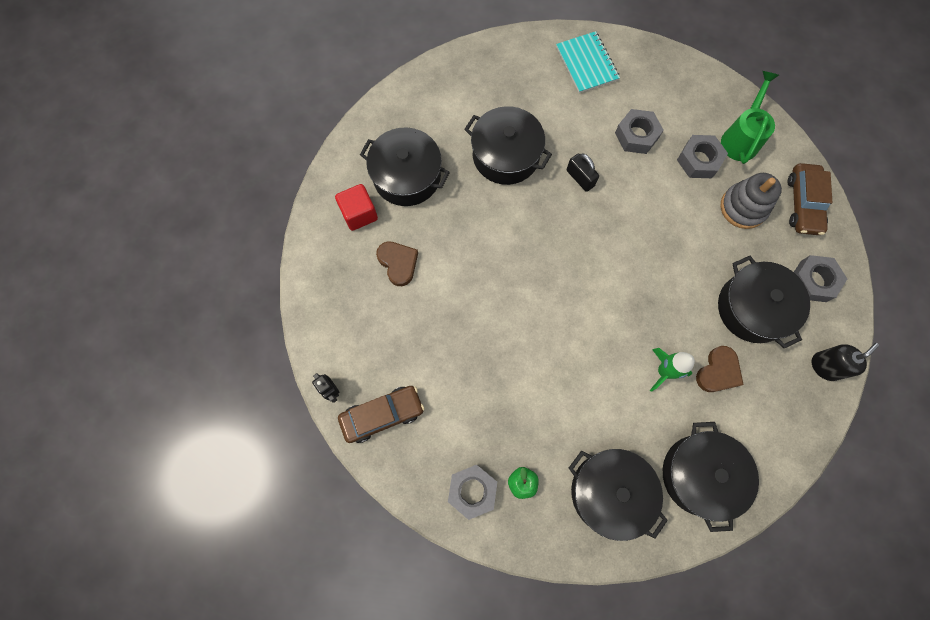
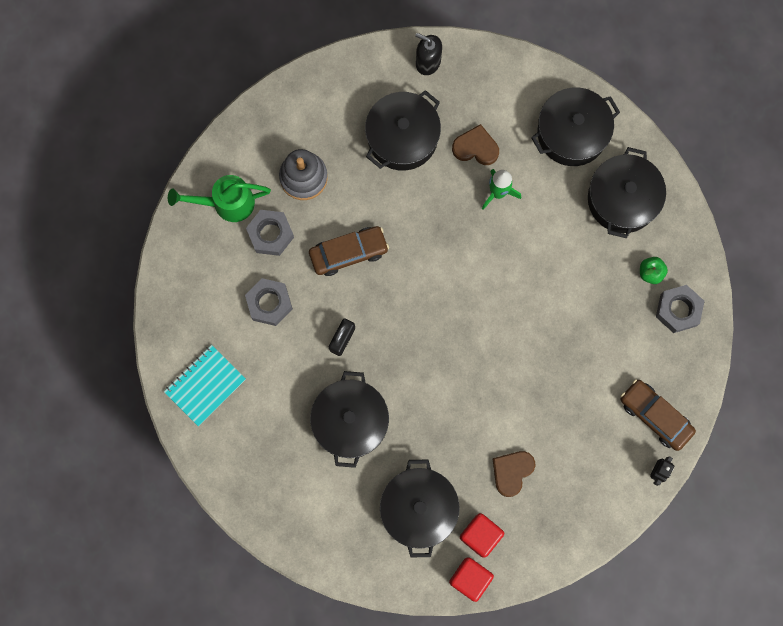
camera: 115 degrees left, 5 degrees up
brown car [787,163,832,235] -> brown car moved to [309,226,389,276]
grey nut [794,255,847,302] -> none
none -> red cube [449,557,494,602]

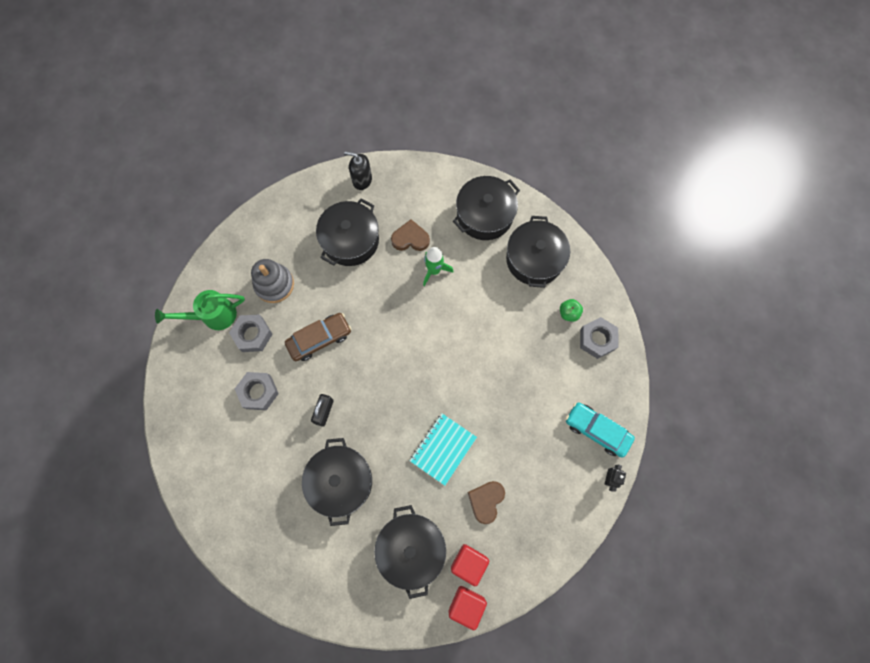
camera: 10 degrees left, 5 degrees down
turquoise notebook [164,345,246,426] -> turquoise notebook moved to [410,413,477,486]
brown car [620,379,696,451] -> turquoise car [566,402,635,457]

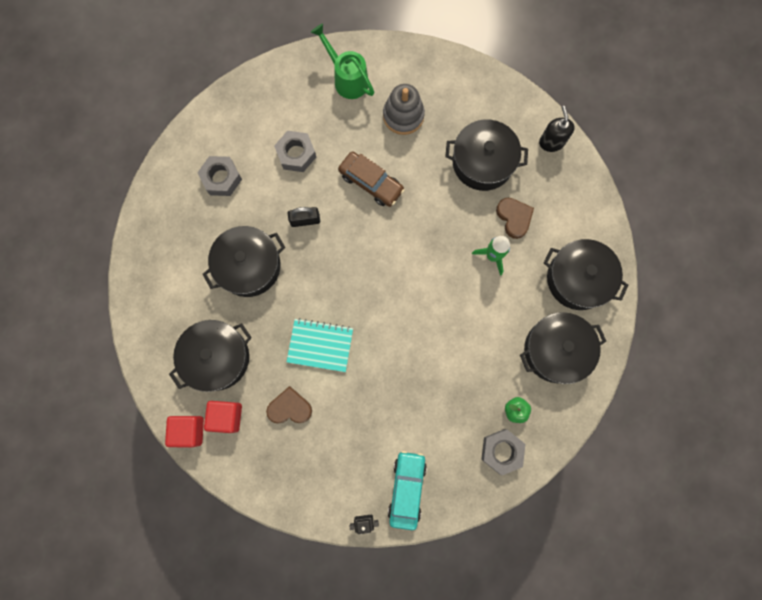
camera: 65 degrees right, 5 degrees up
grey nut [229,314,272,352] -> grey nut moved to [197,156,242,196]

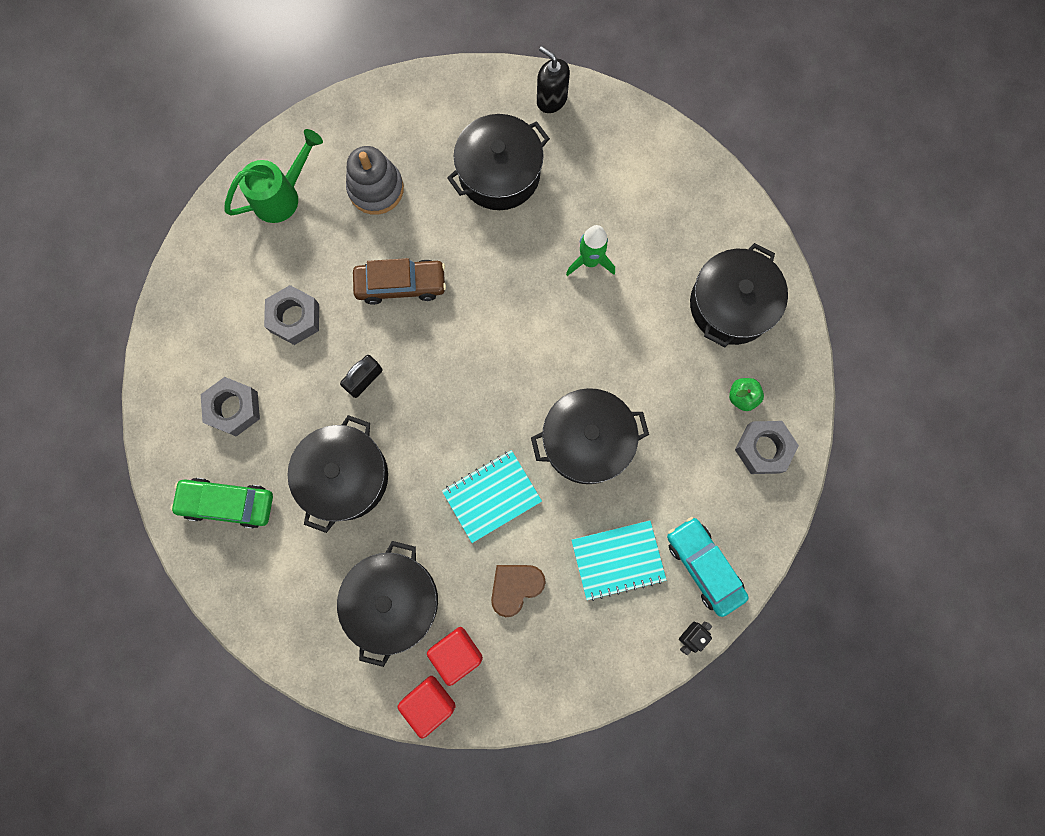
camera: 40 degrees left, 0 degrees up
green watering can [311,23,374,99] -> green watering can turned 135 degrees clockwise [224,129,323,223]
brown heart [496,198,534,239] -> none
black pot [544,239,628,310] -> black pot moved to [531,388,649,484]
none -> green car [170,478,273,529]
none -> turquoise notebook [572,520,666,601]

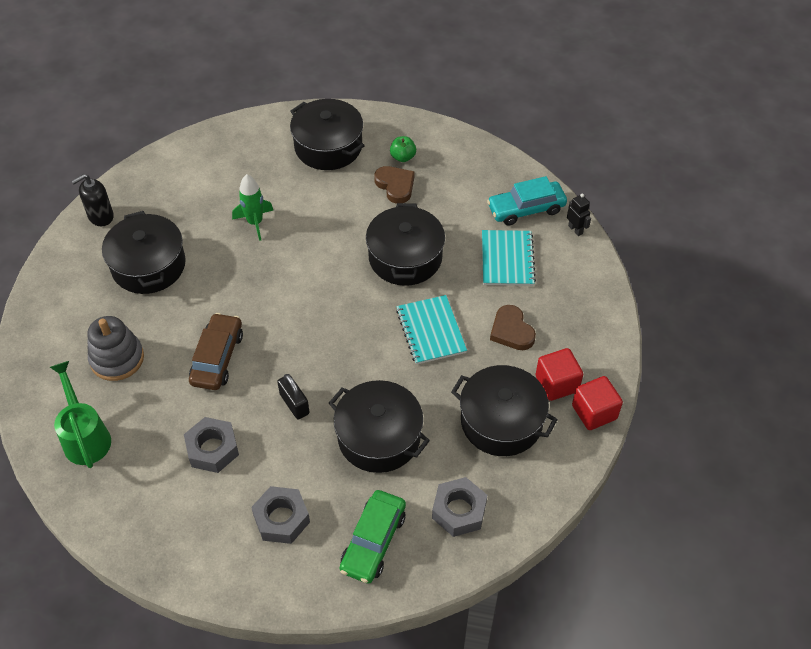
camera: 75 degrees left, 25 degrees down
grey nut [735,421,799,474] -> grey nut moved to [432,477,487,537]
none -> brown heart [374,166,415,204]

